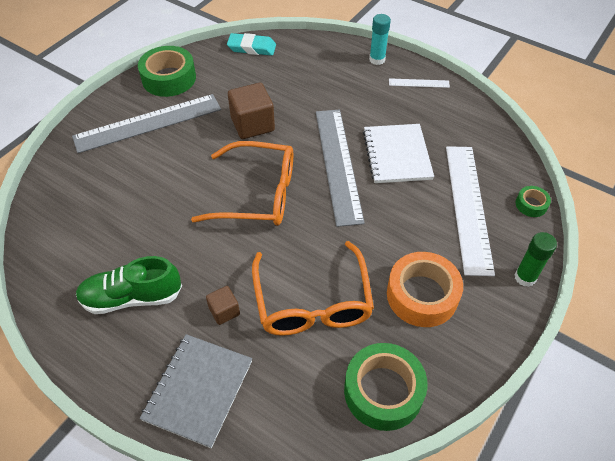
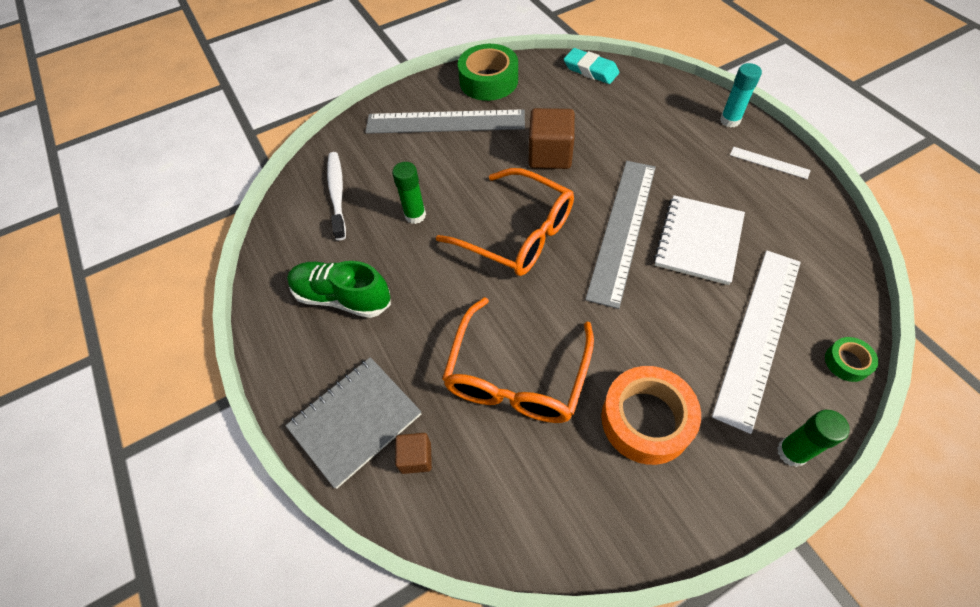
camera: 30 degrees right, 5 degrees up
brown cube [206,286,240,325] -> brown cube moved to [395,433,432,474]
green tape [344,343,428,431] -> none
none -> white toothbrush [327,152,346,241]
none -> green glue stick [392,162,426,224]

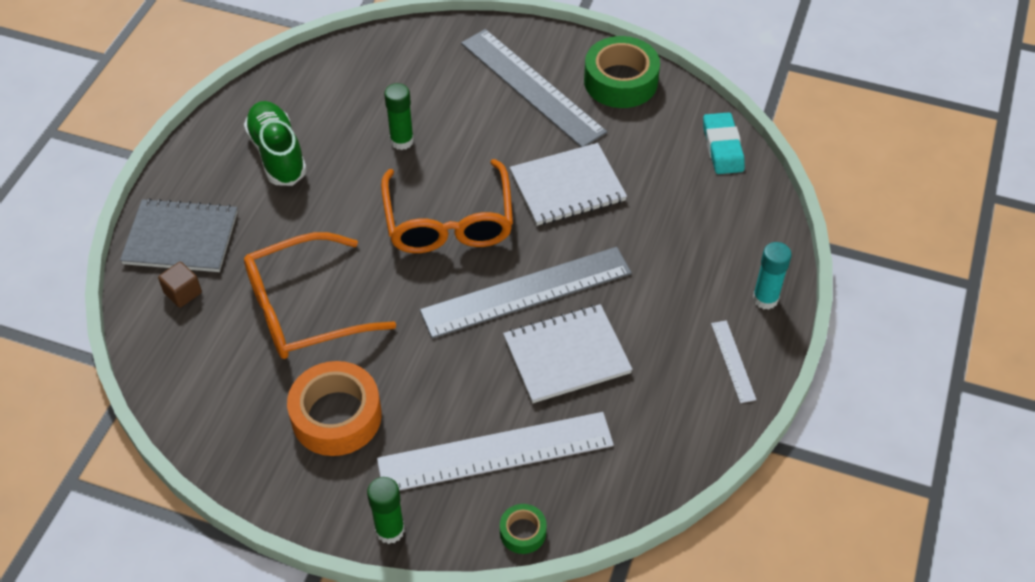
camera: 45 degrees right, 5 degrees down
white toothbrush [327,152,346,241] -> none
brown cube [529,108,575,169] -> white notebook [510,143,627,226]

